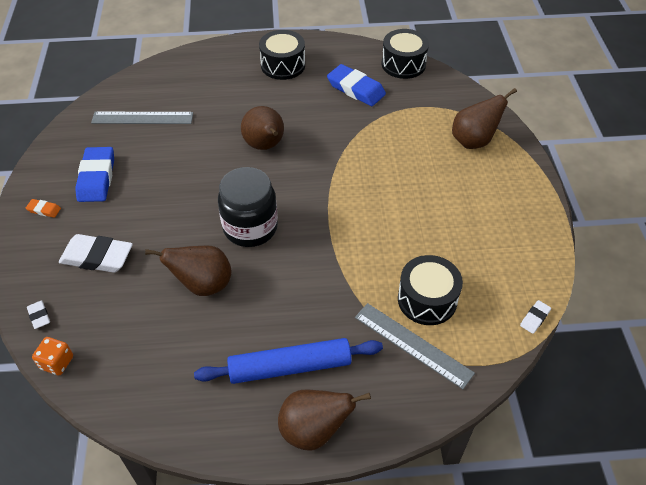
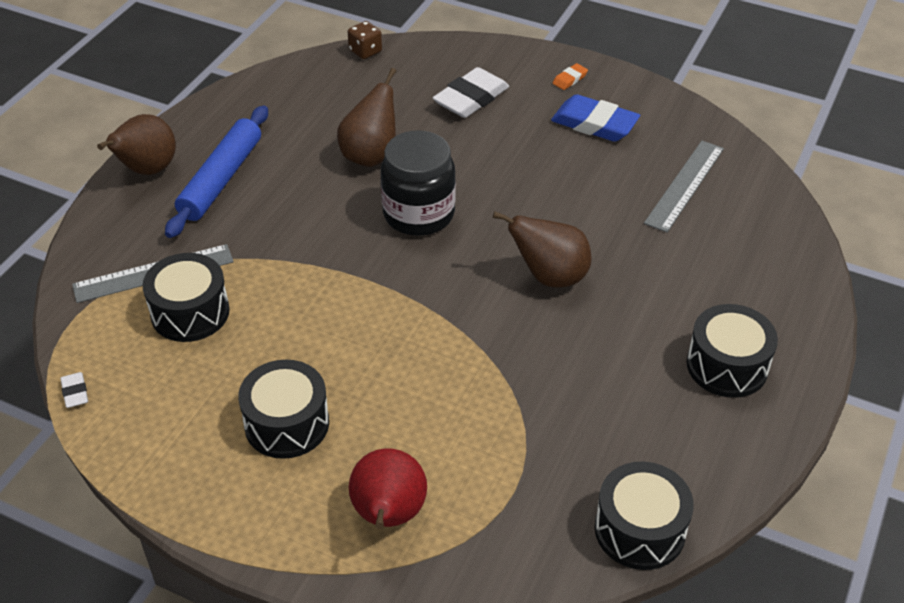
camera: 120 degrees right, 5 degrees down
white eraser [27,300,50,329] -> none
orange dice [32,337,73,375] -> brown dice [348,21,382,59]
blue eraser [327,64,386,106] -> none
brown pear [452,88,517,149] -> red pear [349,448,427,529]
none -> black drum [238,360,329,459]

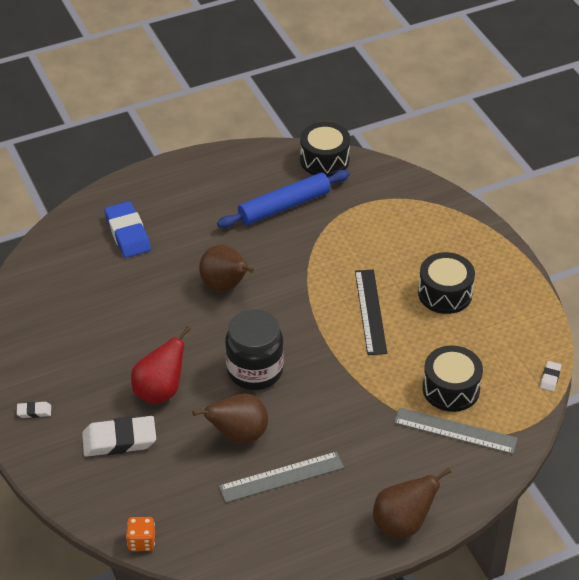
camera: 140 degrees left, 0 degrees up
blue rolling pin [165,105,268,238] -> blue rolling pin moved to [217,170,350,228]
brown dice [348,21,382,59] -> orange dice [126,517,155,551]
red pear [349,448,427,529] -> red pear moved to [131,326,191,404]
blue eraser [551,94,640,142] -> blue eraser moved to [104,201,151,258]
orange eraser [553,63,588,90] -> white eraser [17,402,51,418]
grey ruler [644,141,724,233] -> grey ruler moved to [219,452,344,503]
black drum [687,304,778,398] -> none
none -> black ruler [355,270,387,355]

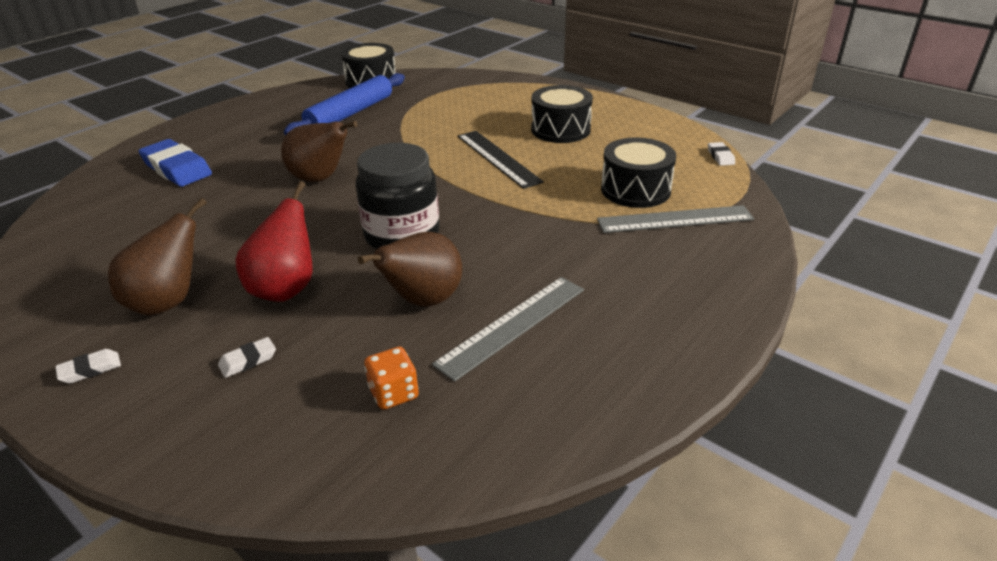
camera: 25 degrees left, 10 degrees down
white eraser [82,416,156,457] -> white eraser [218,337,276,378], size x0.46
orange dice [126,517,155,551] -> orange dice moved to [364,347,419,410]
brown pear [373,468,451,538] -> brown pear moved to [108,198,207,316]

